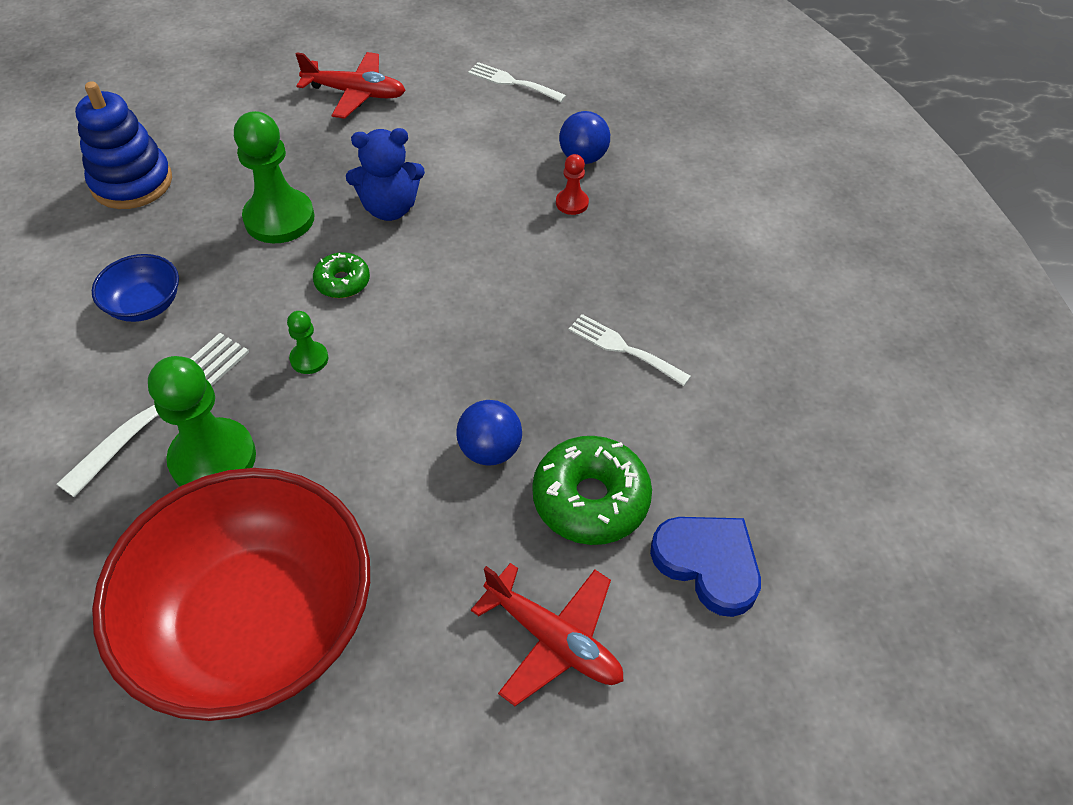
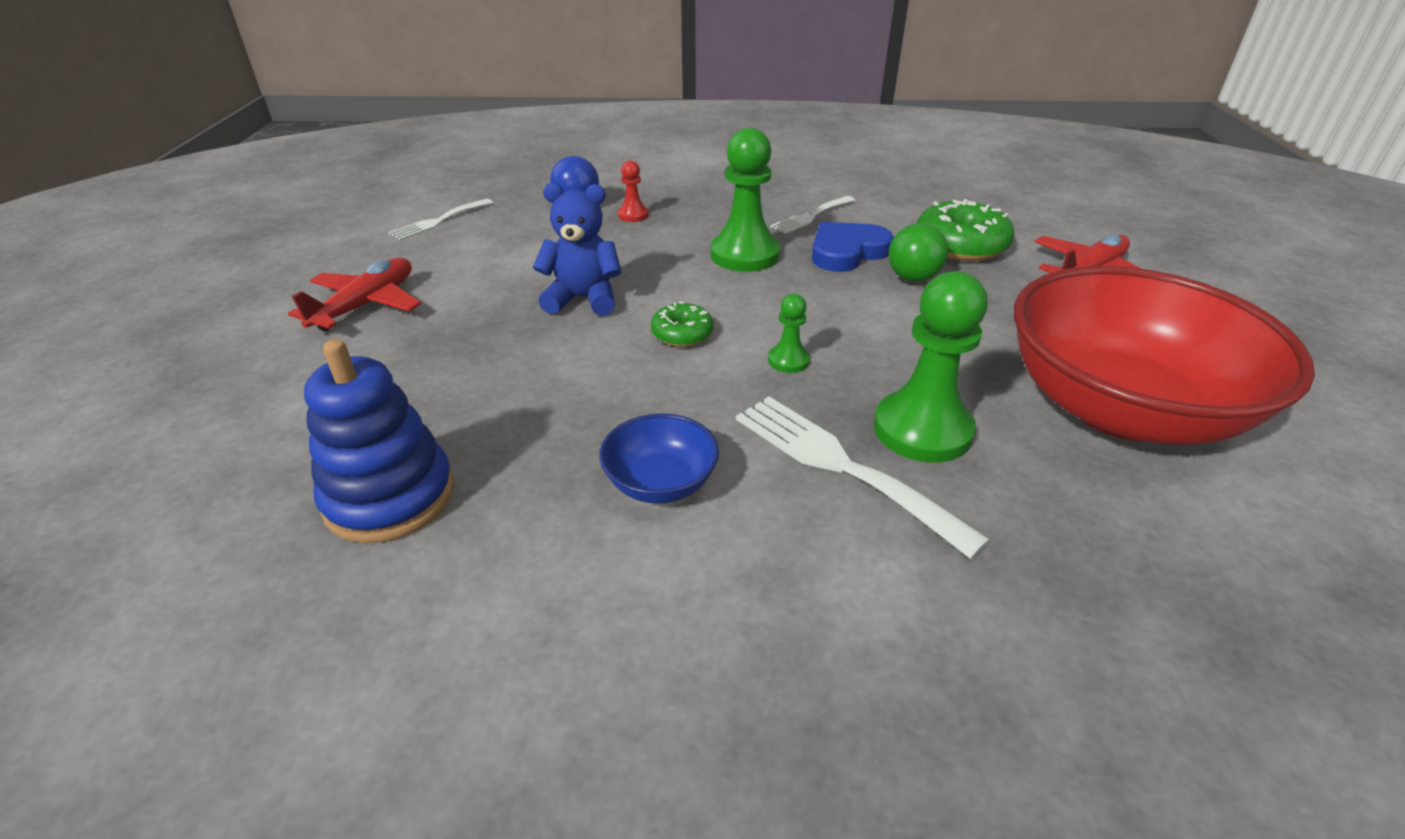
camera: 75 degrees left, 15 degrees down
green pawn [234,111,314,243] -> green pawn moved to [711,128,780,272]
blue teddy bear [346,128,425,221] -> blue teddy bear turned 90 degrees counterclockwise [533,183,622,316]
blue ball [456,400,522,465] -> green ball [888,223,948,282]
blue heart [650,517,761,617] -> blue heart moved to [812,222,894,272]

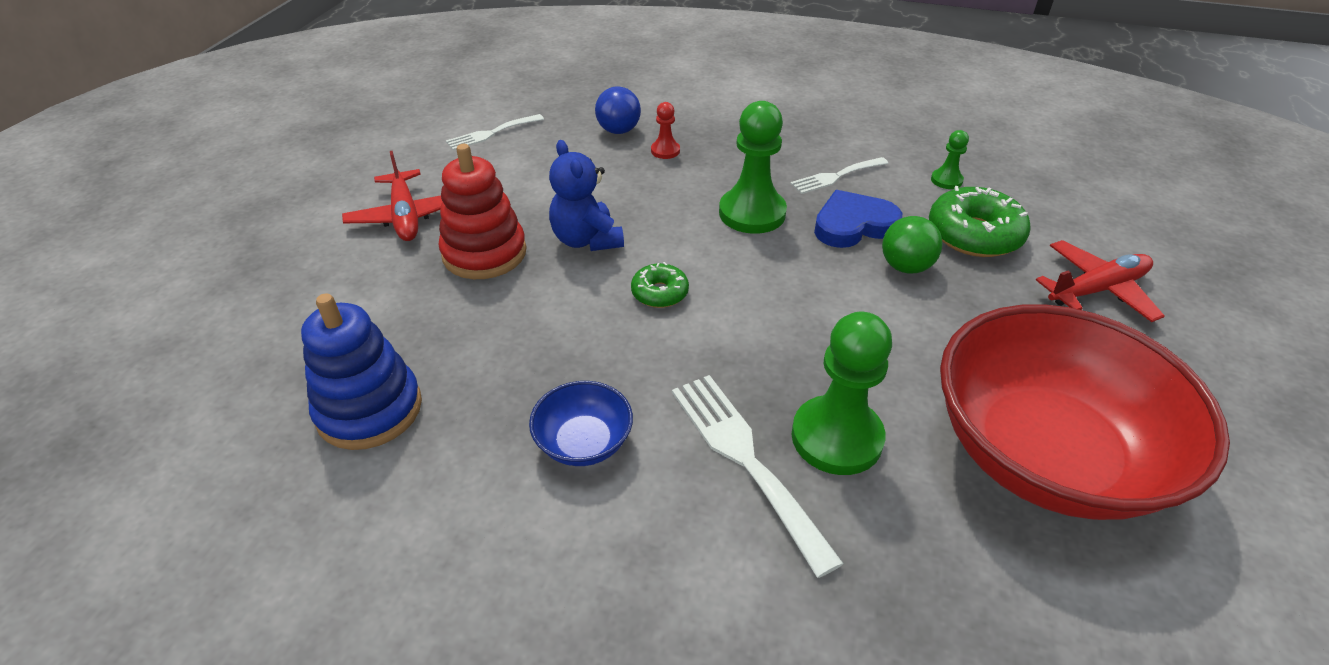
camera: 15 degrees right, 5 degrees up
red plane [288,258,421,331] -> red plane turned 120 degrees clockwise [342,151,443,241]
blue teddy bear [533,183,622,316] -> blue teddy bear turned 135 degrees counterclockwise [549,140,624,251]
green pawn [768,294,810,373] -> green pawn moved to [931,130,969,189]
none -> red stacking toy [439,144,527,279]

